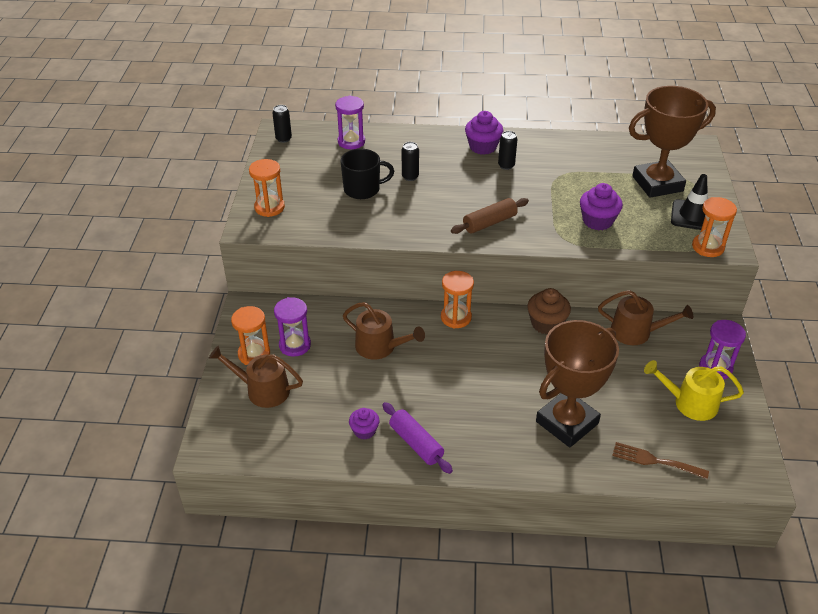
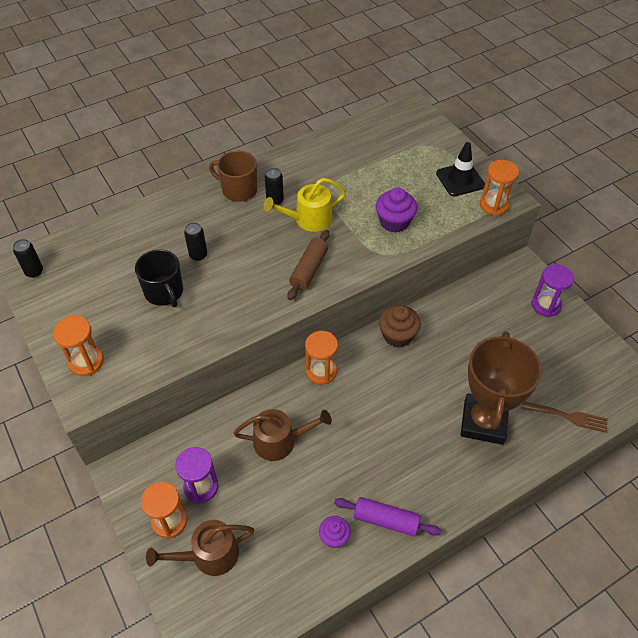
camera: 35 degrees left, 10 degrees up
purple hourglass [335,96,365,149] -> none
black mug [341,149,394,199] -> black mug turned 105 degrees clockwise [135,249,183,307]
purple cupcake [465,111,503,155] -> brown mug [209,151,257,202]
brown watering can [598,290,693,345] -> none
brown fork [612,442,709,479] -> brown fork turned 150 degrees counterclockwise [521,401,608,433]
brown trophy [629,86,716,198] -> none
yellow watering can [644,360,744,421] -> yellow watering can moved to [263,178,346,232]

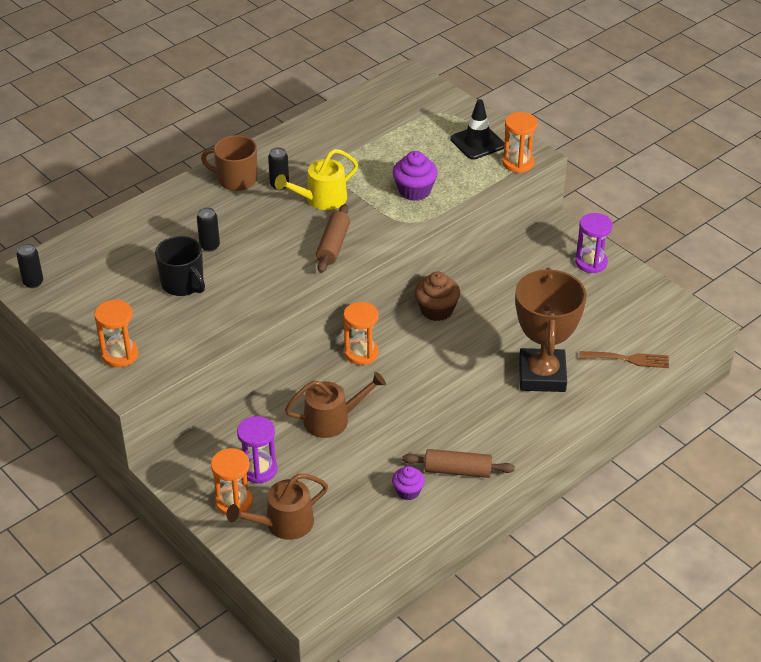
camera: 10 degrees left, 10 degrees down
purple rolling pin [334,497,441,536] -> brown rolling pin [402,449,515,478]

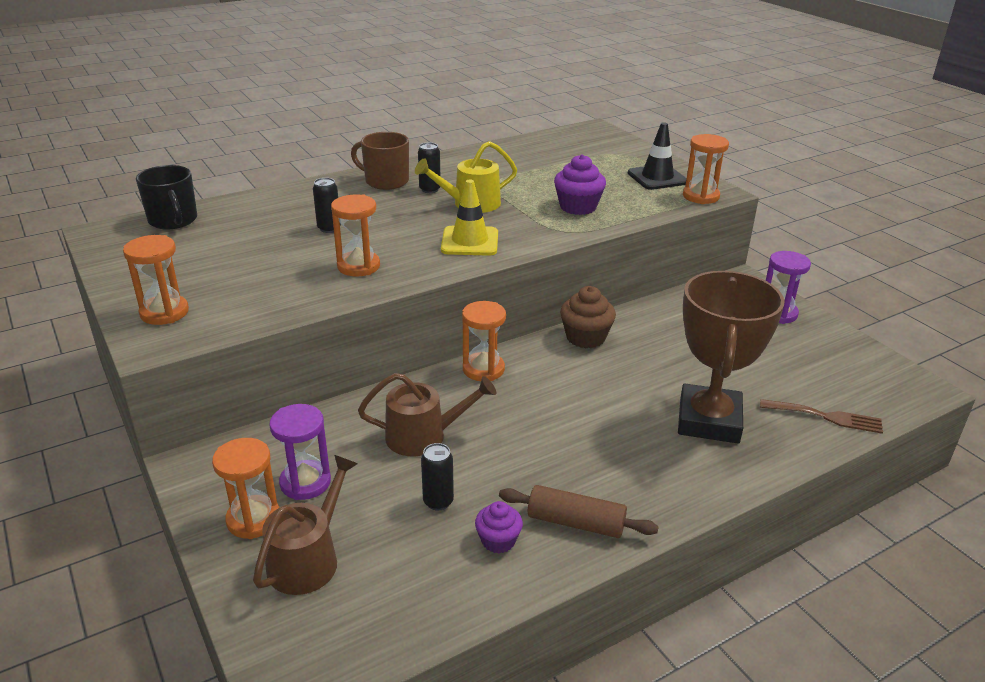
camera: 10 degrees right, 10 degrees down
black can [17,243,43,288] -> black can moved to [421,443,454,511]
black mug [155,236,205,296] -> black mug moved to [136,165,197,229]
brown watering can [226,474,328,540] -> brown watering can turned 135 degrees clockwise [253,455,358,595]
brown rolling pin [316,204,350,273] -> yellow traffic cone [441,179,498,256]
none -> orange hourglass [331,195,380,276]

